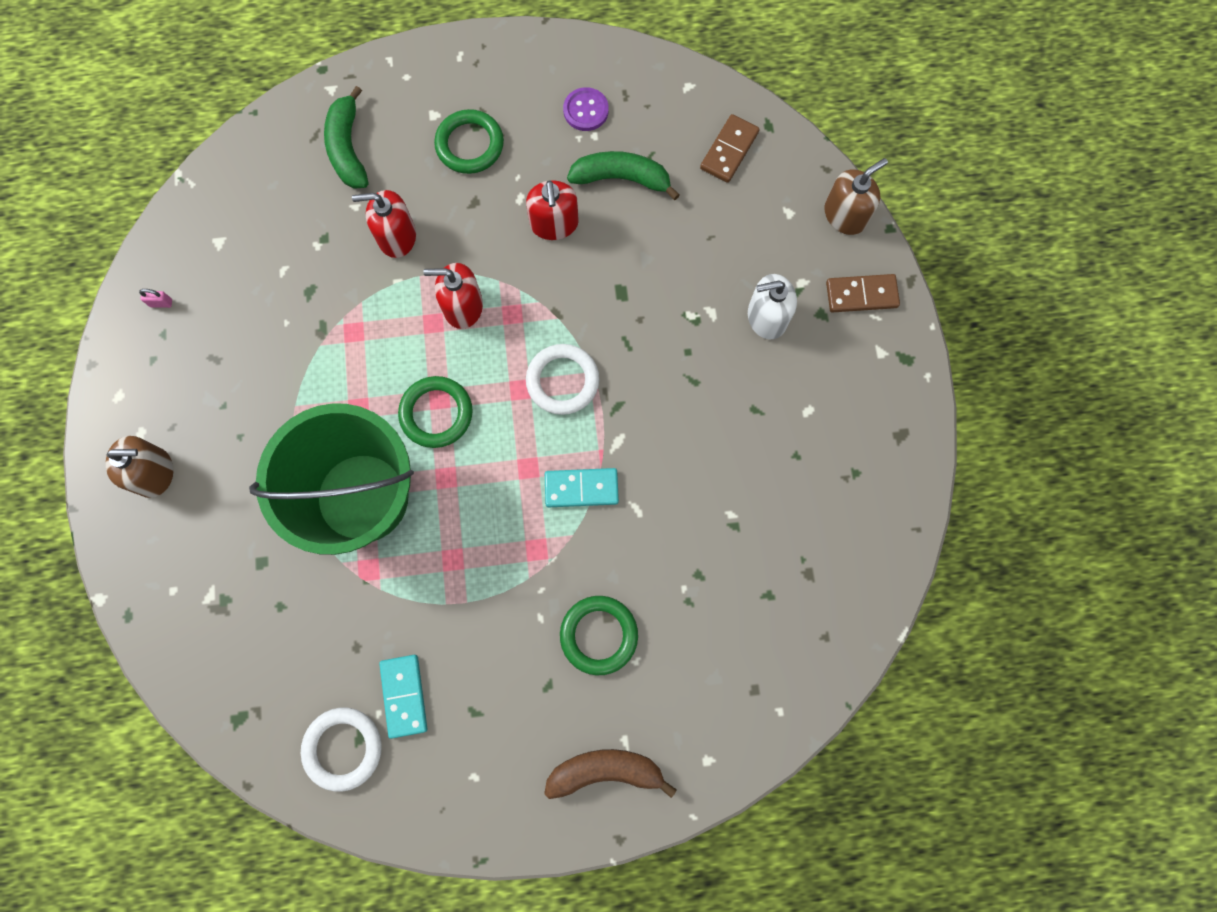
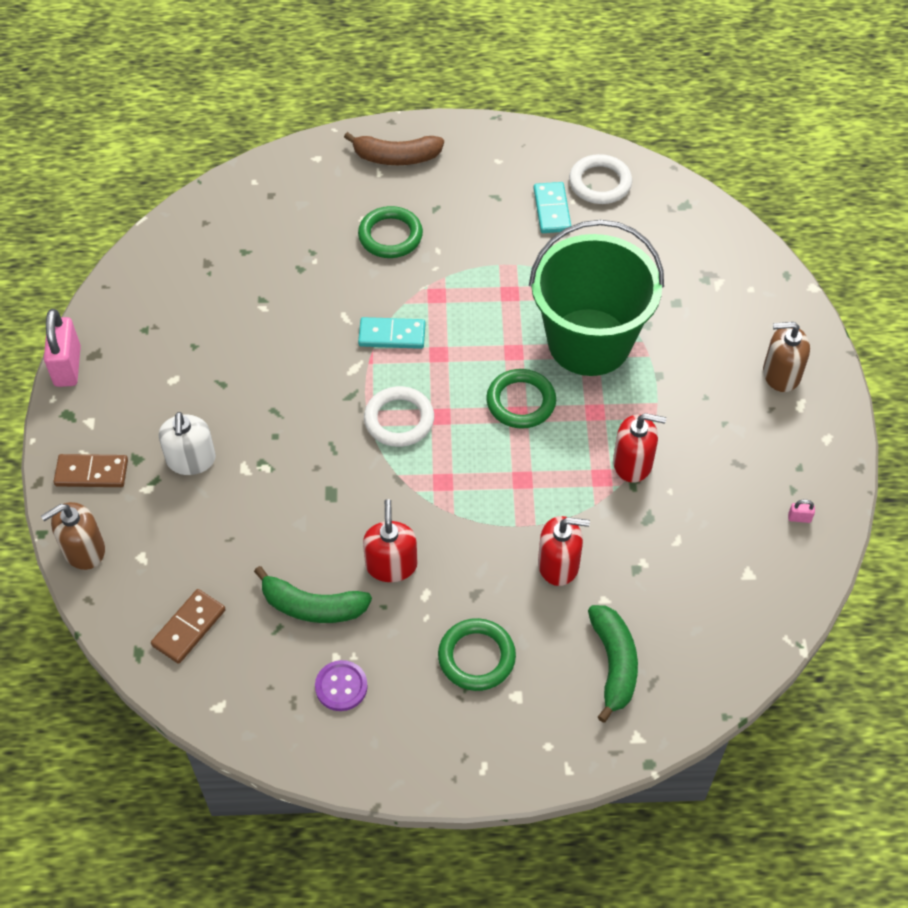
camera: 175 degrees left, 20 degrees down
red soap dispenser [423,263,483,329] -> red soap dispenser moved to [613,413,666,483]
white soap dispenser [748,274,797,339] -> white soap dispenser turned 90 degrees clockwise [159,412,216,475]
none -> pink padlock [44,309,81,387]

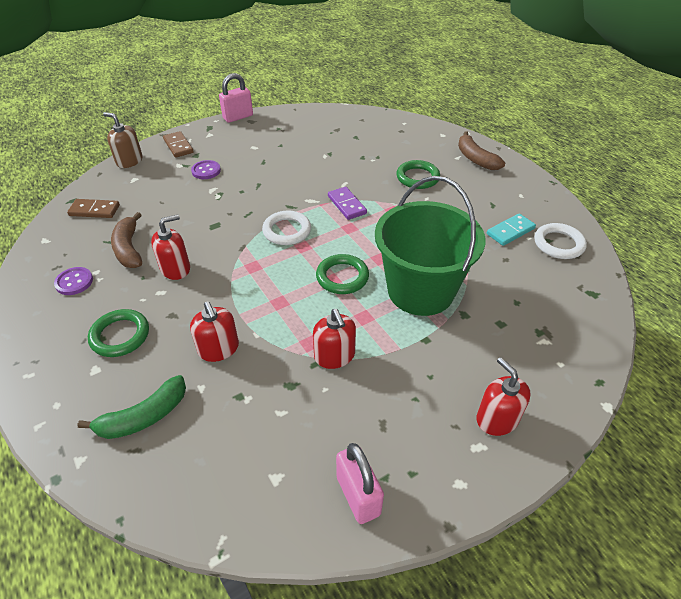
camera: 60 degrees right, 10 degrees down
white soap dispenser [159,412,216,475] -> purple button [191,160,221,179]
green banana [254,566,372,623] -> brown banana [111,212,142,268]
turquoise domino [358,317,426,349] -> purple domino [328,187,367,220]
brown soap dispenser [763,322,810,392] -> red soap dispenser [476,357,531,436]
pink padlock [788,500,815,523] -> pink padlock [336,443,384,524], size x2.48

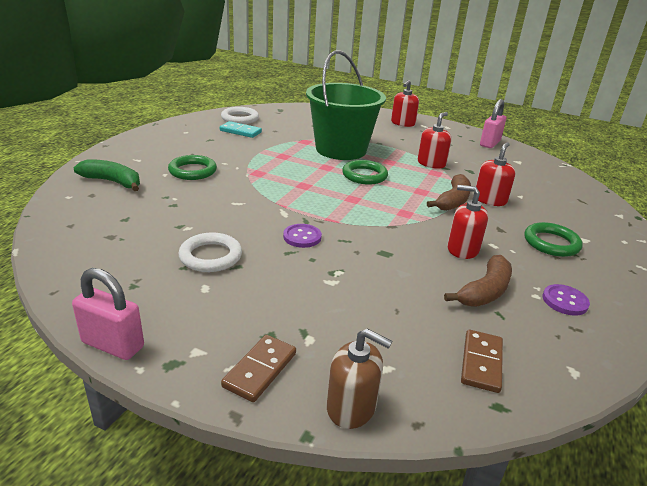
camera: 125 degrees left, 15 degrees down
brown domino [67,199,120,218] -> brown domino turned 45 degrees clockwise [461,330,503,393]
green banana [77,375,186,439] -> green banana moved to [74,159,140,191]
brown soap dispenser [103,112,143,168] -> brown soap dispenser turned 60 degrees counterclockwise [327,329,392,429]
purple button [191,160,221,179] -> purple button moved to [283,224,322,248]
white ring [262,211,311,245] -> white ring moved to [178,233,242,272]
purple domino [328,187,367,220] -> none
brown banana [458,131,505,170] -> brown banana moved to [427,174,471,211]

